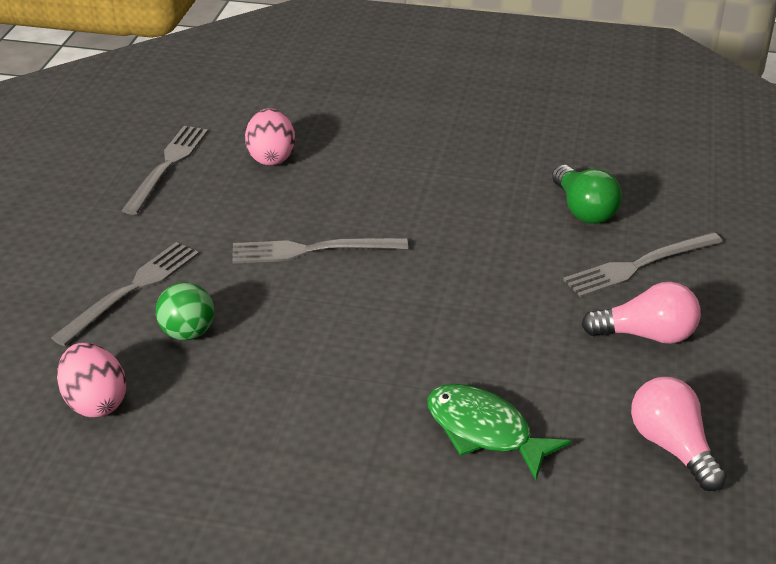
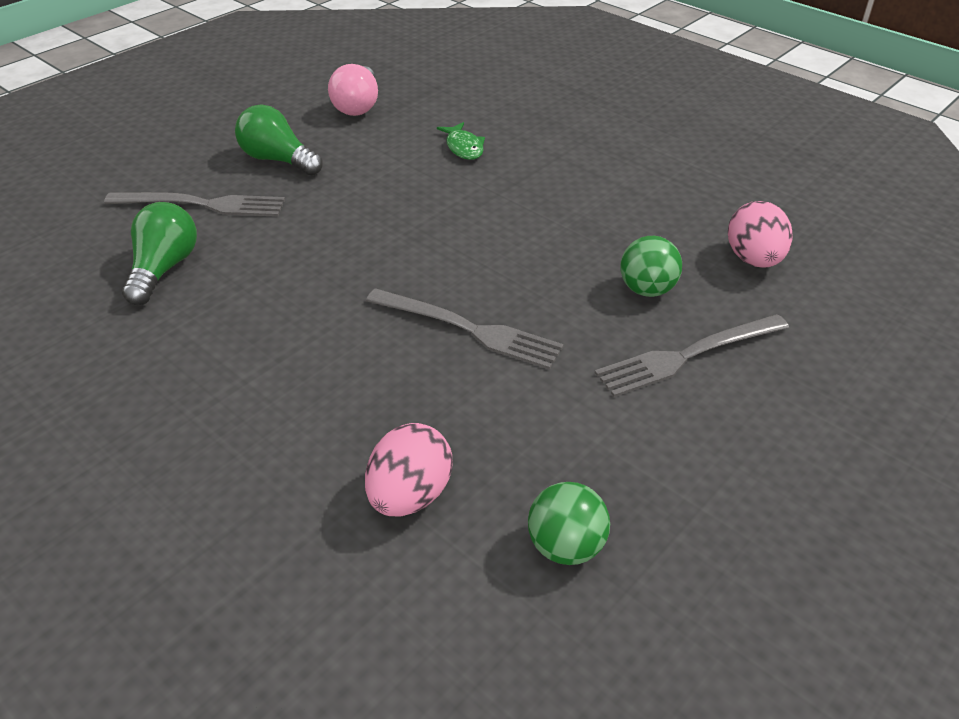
camera: 150 degrees left, 5 degrees up
grey fork [121,126,208,215] -> green ball [528,482,610,565]
green fish [427,384,572,480] -> green fish [437,122,485,160], size x0.61
pink light bulb [581,282,701,344] -> green light bulb [235,104,323,175]

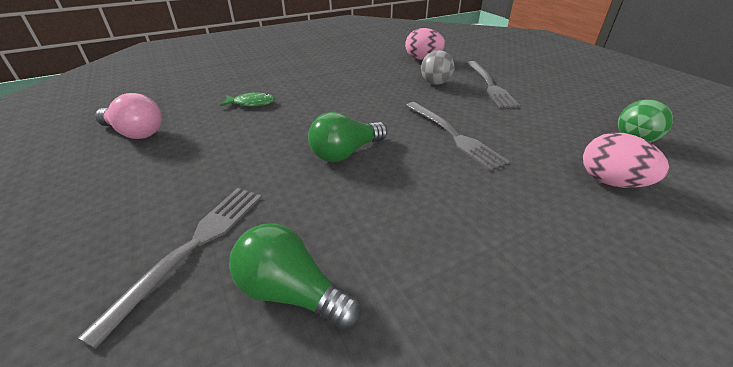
camera: 70 degrees left, 5 degrees down
green light bulb [235,104,323,175] -> green light bulb moved to [308,112,387,162]
grey fork [366,288,564,370] -> grey fork turned 105 degrees clockwise [406,102,510,171]
green ball [620,236,682,297] -> grey ball [421,50,455,85]

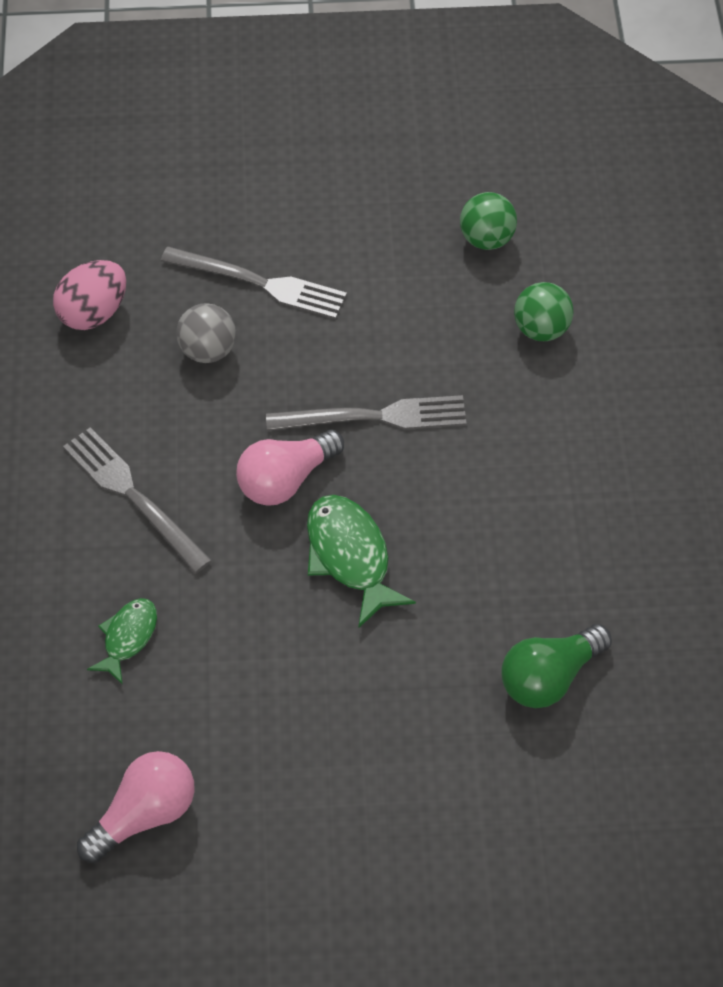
camera: 65 degrees left, 20 degrees up
grey fork [78,188,262,349] -> grey fork moved to [63,427,212,573]
green light bulb [308,112,387,162] -> green fish [307,495,416,628]
pink egg [583,133,669,188] -> green ball [514,282,574,341]
none -> pink light bulb [236,430,344,506]

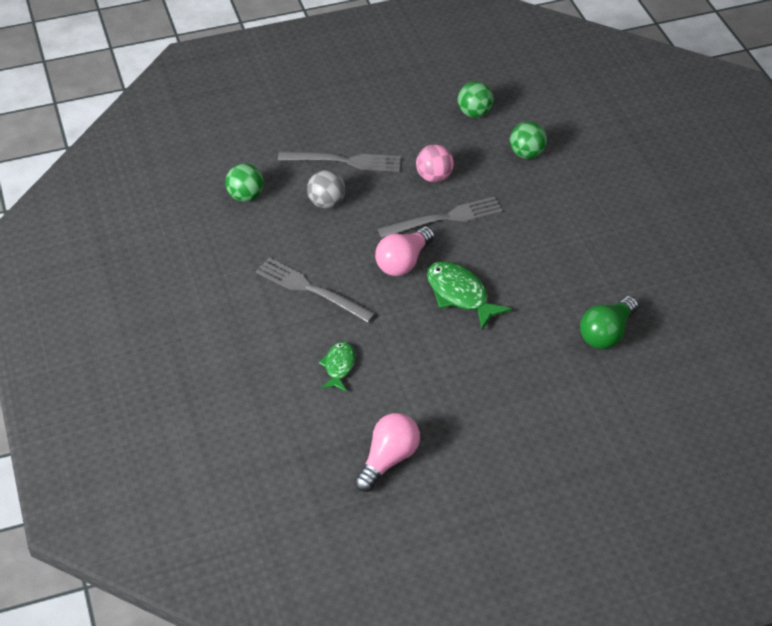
camera: 15 degrees left, 10 degrees down
pink egg [53,260,126,330] -> green ball [225,163,264,202]
none -> pink ball [416,144,454,182]

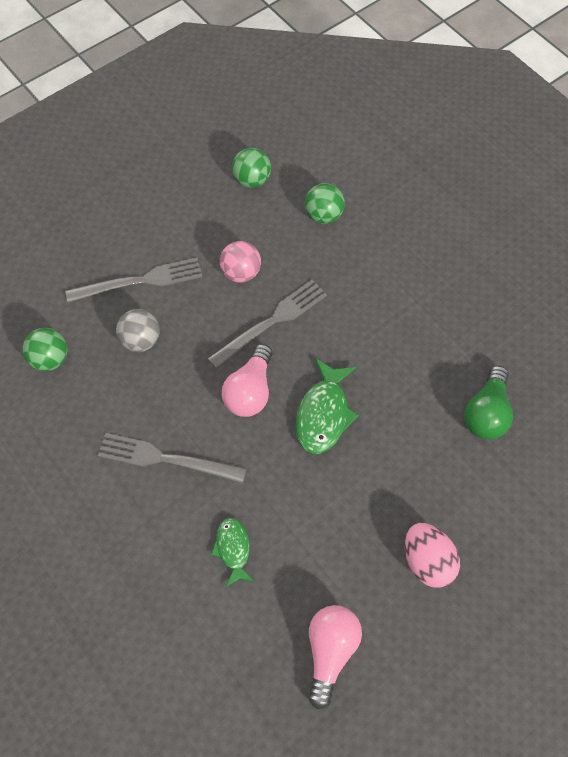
camera: 20 degrees left, 15 degrees up
green fish [427,261,512,330] -> green fish turned 105 degrees counterclockwise [296,358,359,454]
none -> pink egg [405,523,460,588]

